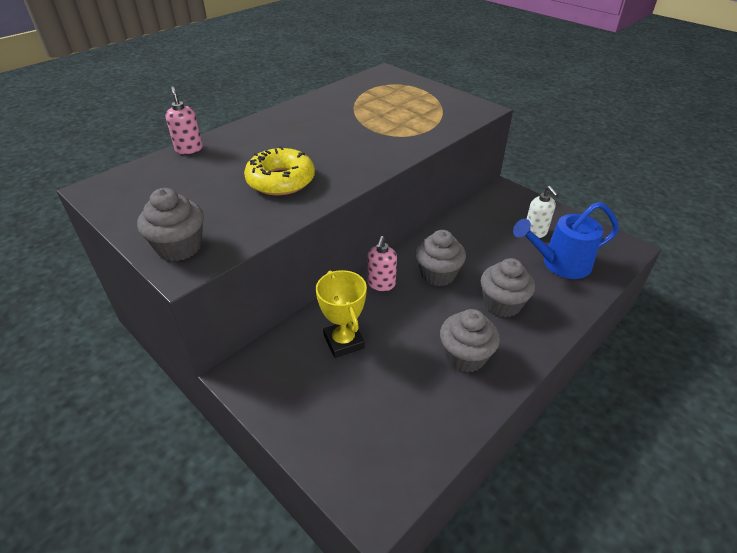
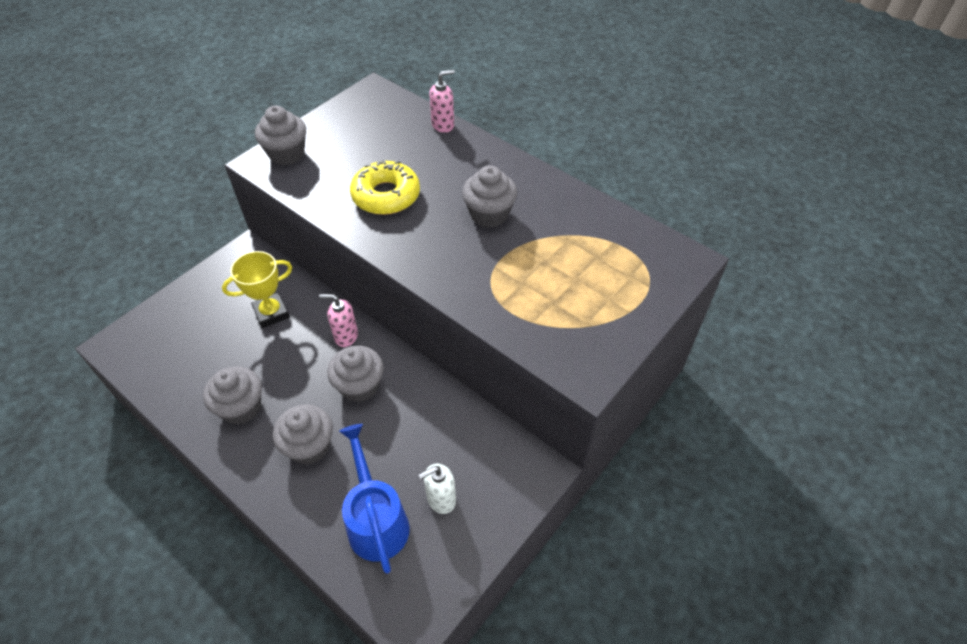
camera: 85 degrees right, 10 degrees up
none -> grey cupcake [462,165,517,228]

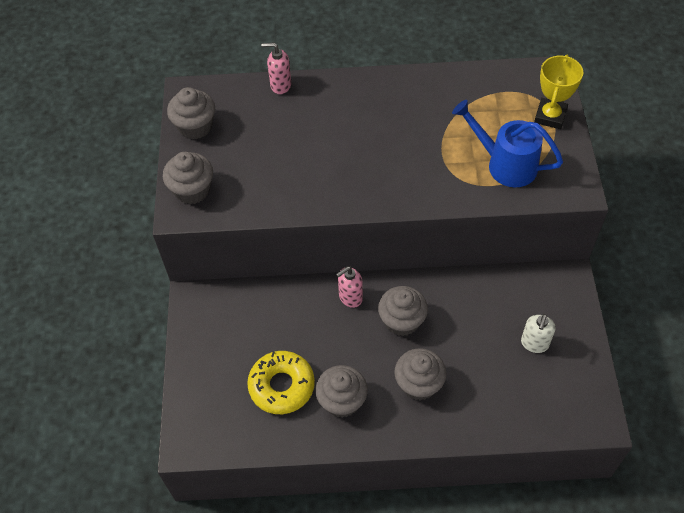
camera: 40 degrees left, 5 degrees up
yellow trophy [222,251,292,328] -> yellow trophy moved to [534,55,583,129]
blue watering can [339,424,410,574] -> blue watering can moved to [452,100,563,187]
yellow donut [350,160,420,215] -> yellow donut moved to [247,351,315,414]
pink soap dispenser [429,70,455,133] -> pink soap dispenser turned 105 degrees counterclockwise [261,42,291,94]
grey cupcake [462,165,517,228] -> grey cupcake moved to [167,87,215,139]

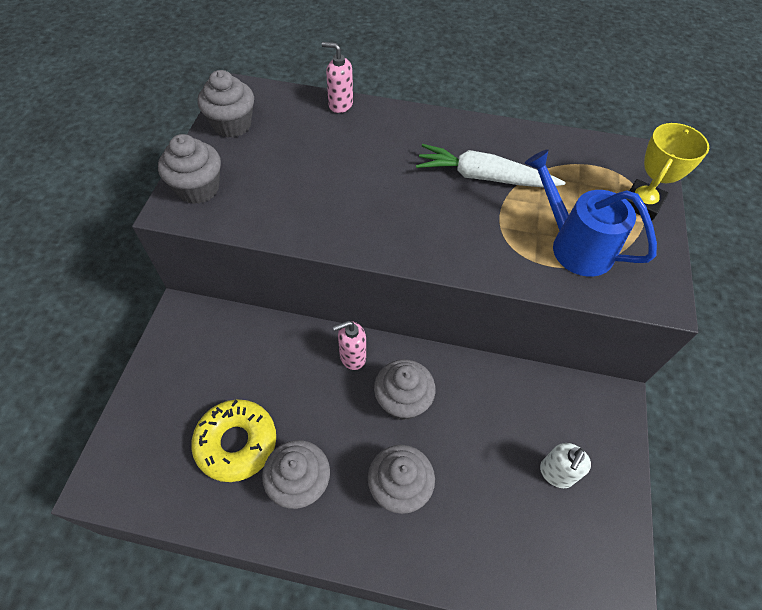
camera: 10 degrees right, 0 degrees up
none -> white carrot [416,144,566,187]

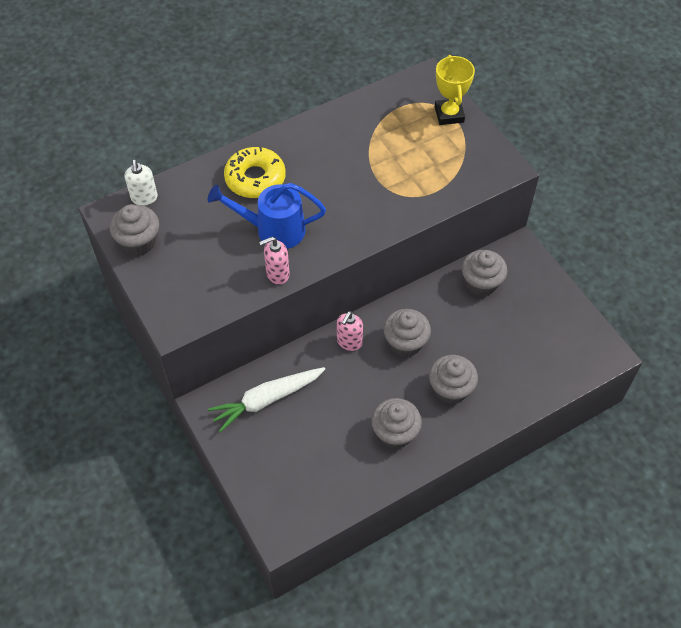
camera: 40 degrees left, 0 degrees up
grey cupcake [158,134,221,204] -> grey cupcake moved to [462,250,507,296]
yellow donut [191,399,276,482] -> yellow donut moved to [224,147,286,198]
pink soap dispenser [322,42,353,113] -> pink soap dispenser moved to [259,237,290,285]
white carrot [416,144,566,187] -> white carrot moved to [208,367,325,432]
blue watering can [525,149,657,277] -> blue watering can moved to [208,183,326,249]
white soap dispenser [540,443,591,488] -> white soap dispenser moved to [125,160,158,206]

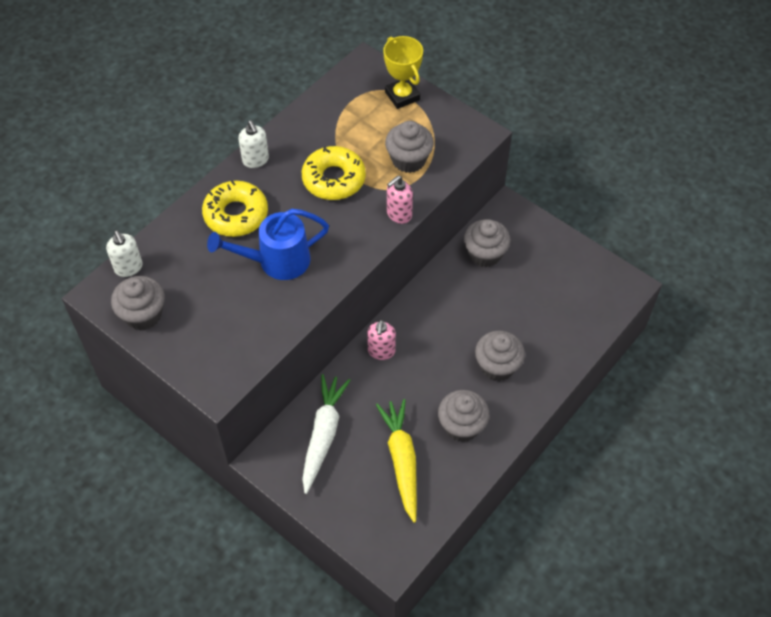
camera: 20 degrees left, 0 degrees up
white carrot [208,367,325,432] -> white carrot turned 150 degrees clockwise [302,374,350,494]
pink soap dispenser [259,237,290,285] -> pink soap dispenser moved to [387,176,413,224]
grey cupcake [383,309,431,357] -> grey cupcake moved to [385,121,434,173]
none -> white soap dispenser [238,120,269,168]
none -> yellow donut [302,146,366,200]
none -> yellow carrot [376,399,417,523]

